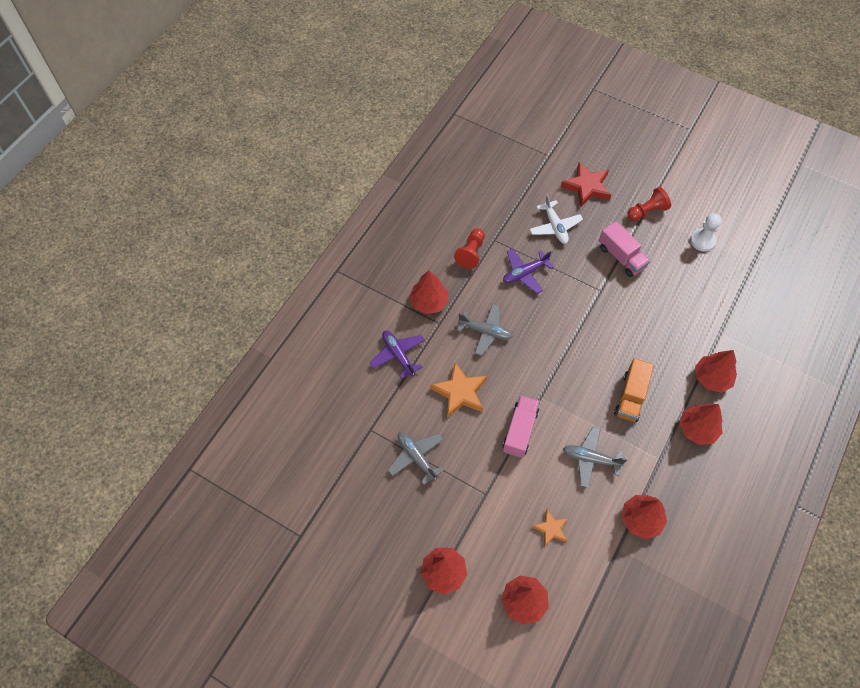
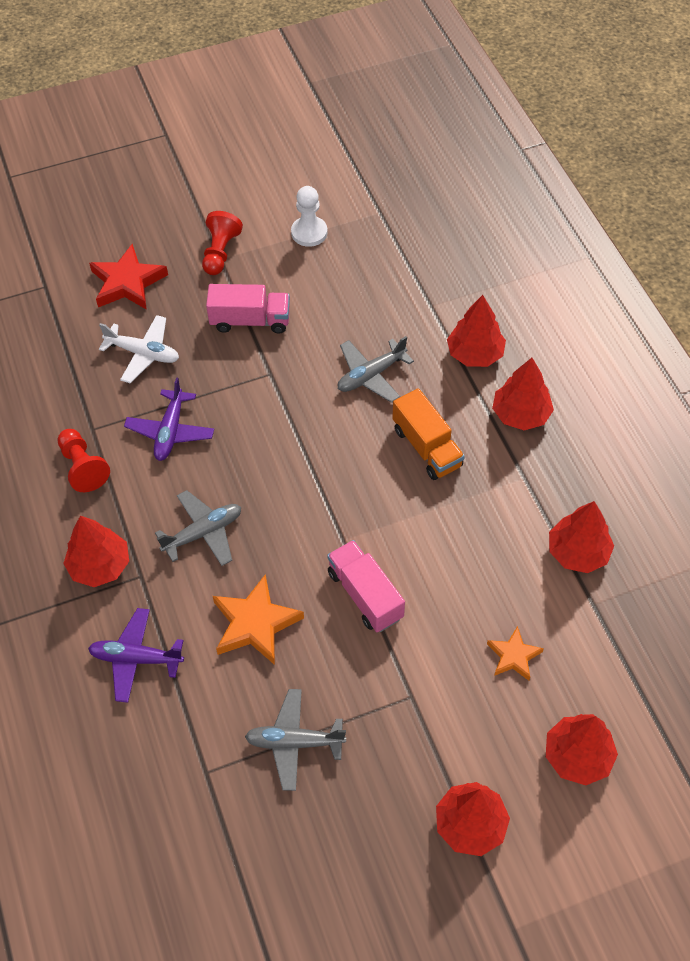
camera: 50 degrees left, 5 degrees down
grey plane [563,427,627,488] -> grey plane moved to [338,336,414,403]

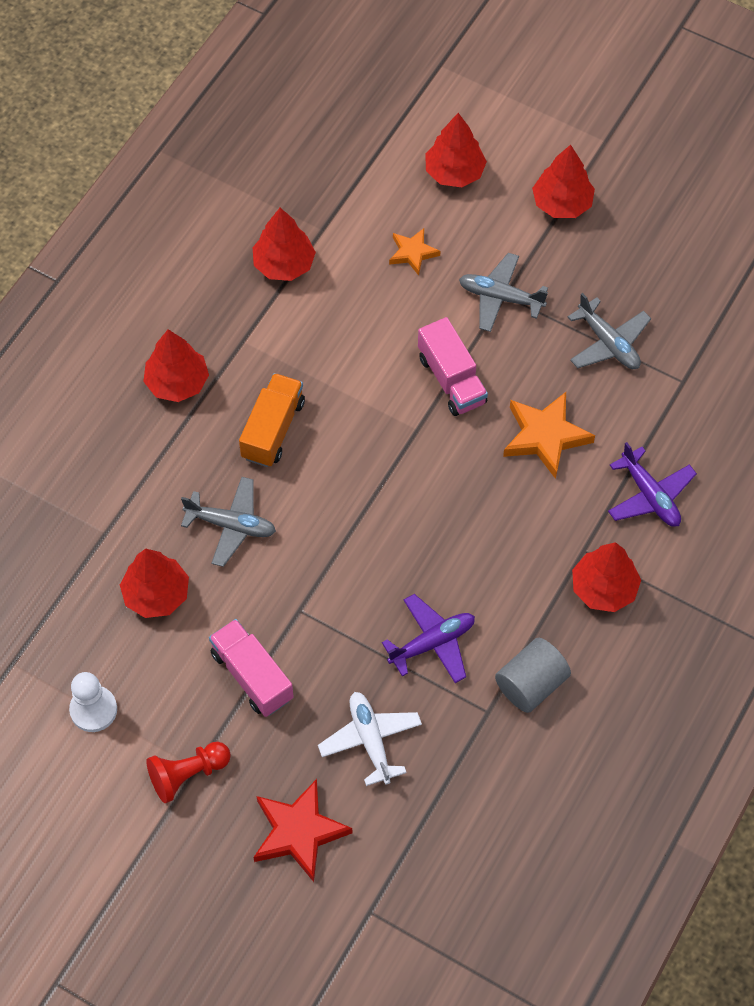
camera: 130 degrees left, 5 degrees up
red pawn [57,429,110,492] -> grey cylinder [495,638,571,713]
grey plane [155,490,241,566] -> grey plane moved to [459,253,548,332]
pink truck [327,540,405,632] -> pink truck turned 45 degrees counterclockwise [418,317,488,416]
red tree [447,295,506,367] -> red tree moved to [120,548,189,618]

